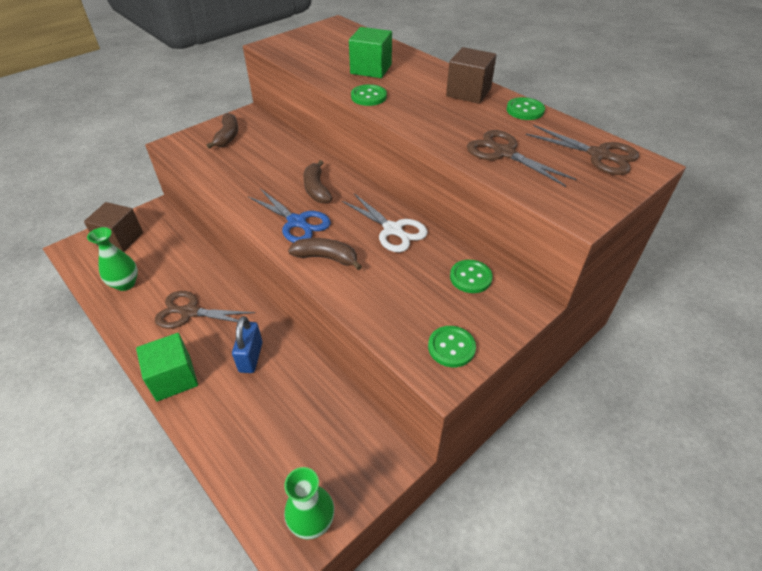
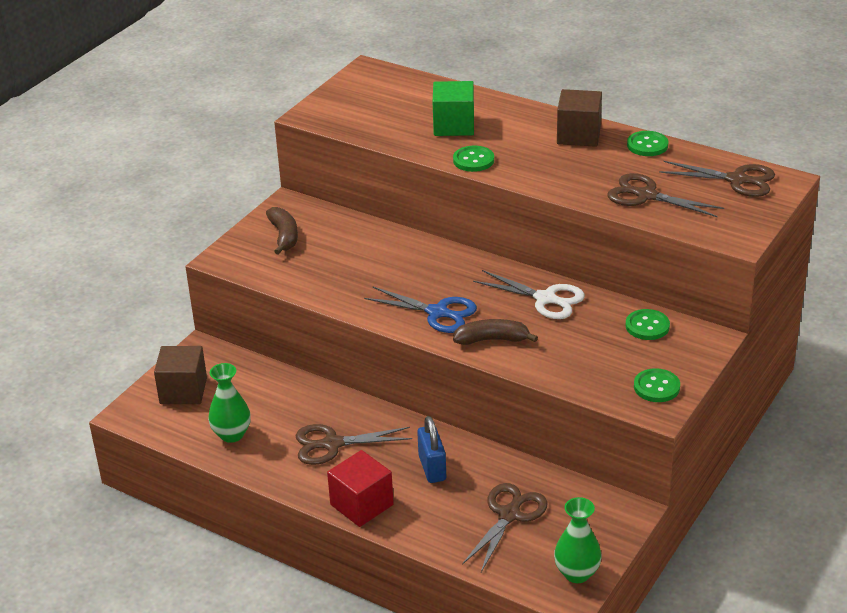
camera: 15 degrees left, 10 degrees down
green cube [136,333,198,401] -> red cube [327,450,394,527]
brown banana [303,160,332,204] -> none
none -> brown scissors [462,483,548,572]

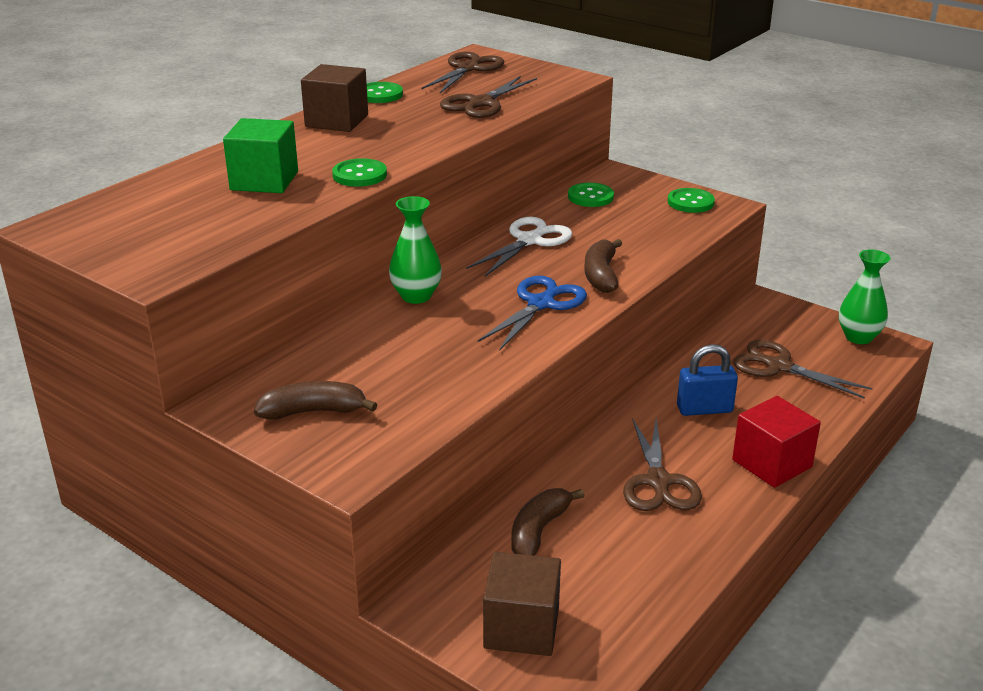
camera: 85 degrees left, 5 degrees down
green vase [208,363,251,443] -> green vase moved to [389,196,442,304]
none -> brown banana [511,488,585,556]

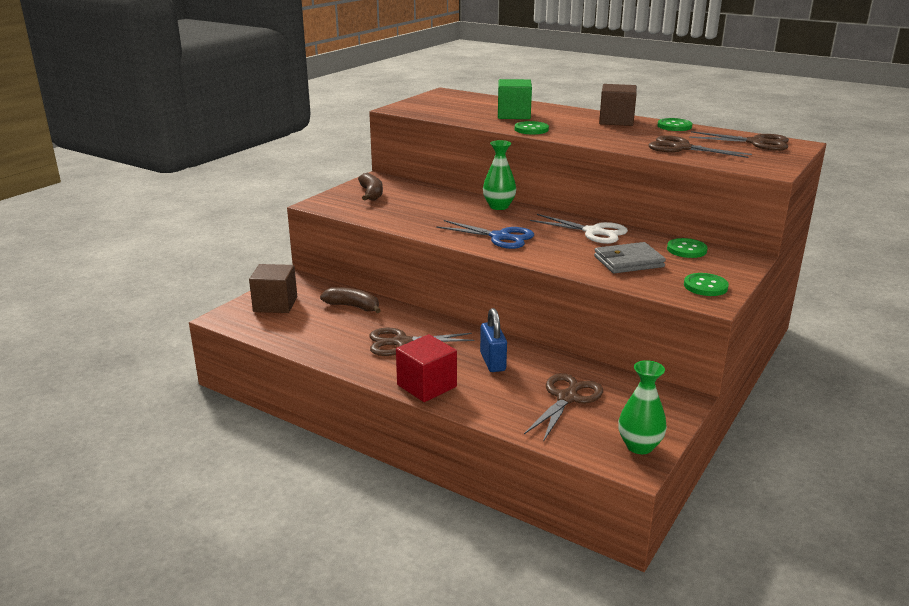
camera: 85 degrees right, 5 degrees down
brown banana [584,239,622,293] -> none
none -> grey wallet [594,242,666,273]

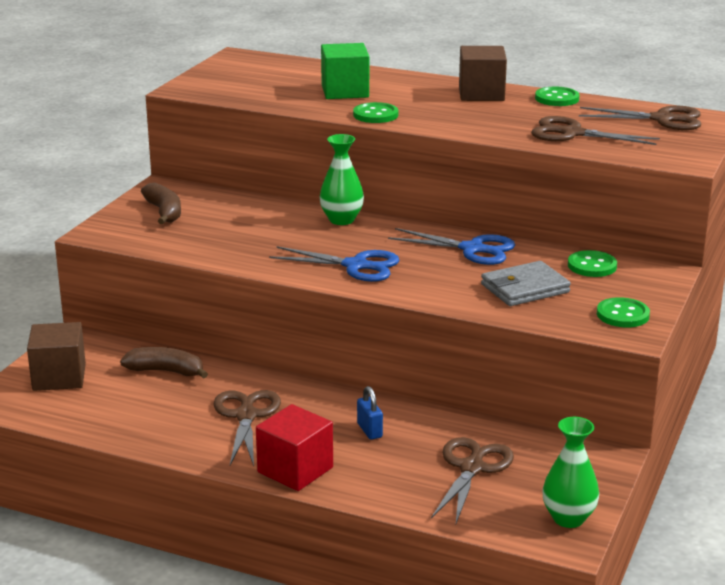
camera: 10 degrees left, 0 degrees up
brown scissors [369,328,474,356] -> brown scissors turned 105 degrees clockwise [214,390,281,466]
blue padlock [480,308,507,372] -> blue padlock [357,386,383,440], size x0.67
white scissors [530,214,628,244] -> blue scissors [388,228,515,265]

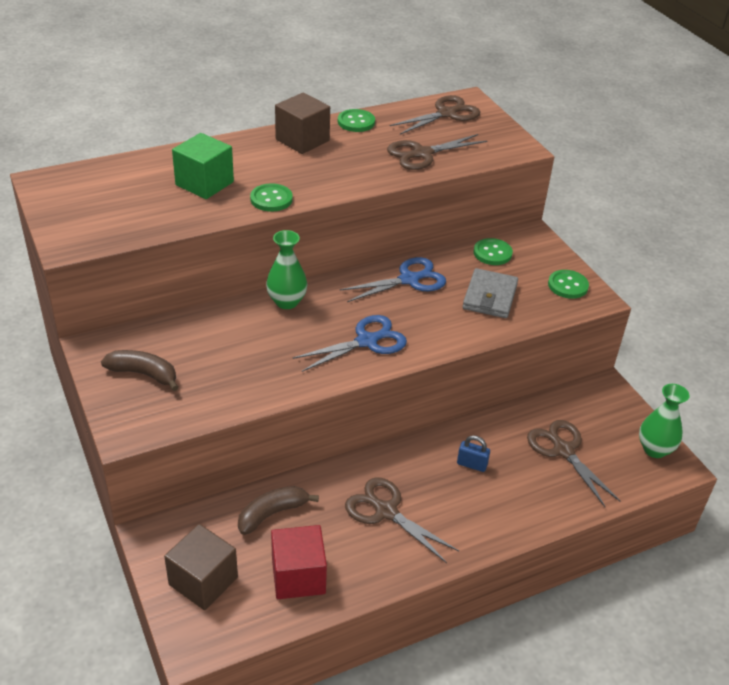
camera: 50 degrees left, 15 degrees up
red cube [256,404,333,491] -> red cube moved to [271,525,327,599]

